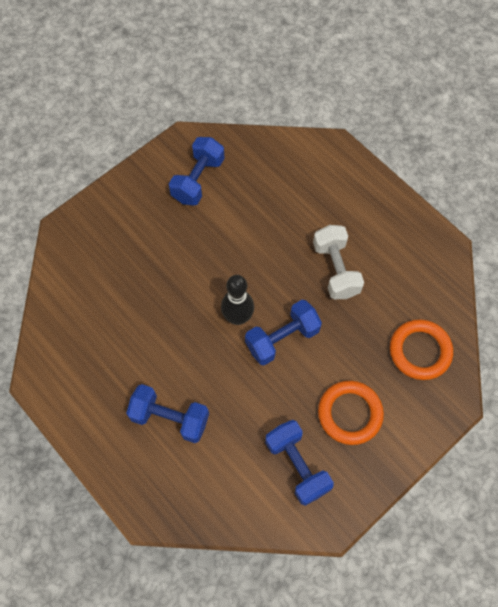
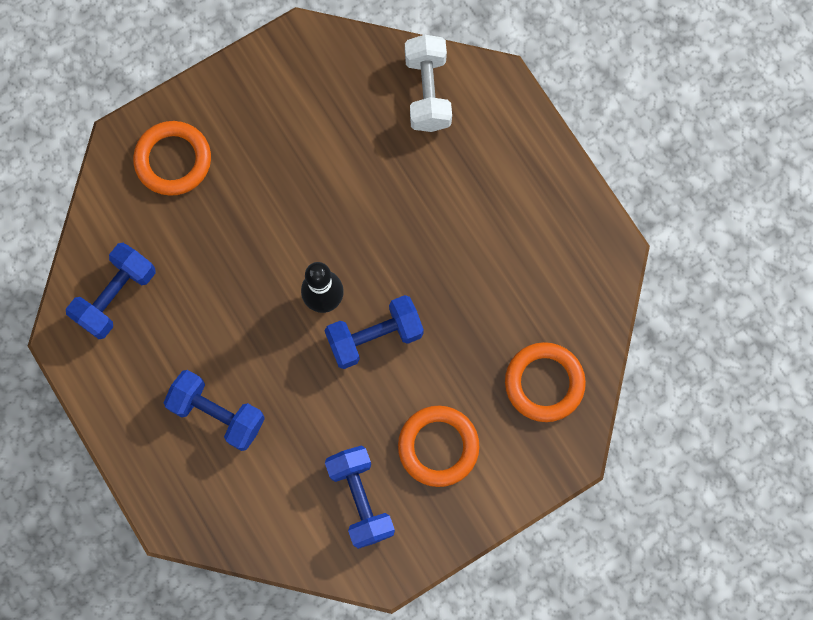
camera: 10 degrees right, 10 degrees up
blue dumbbell [169,137,225,205] -> blue dumbbell moved to [66,243,156,339]
white dumbbell [313,225,364,299] -> white dumbbell moved to [405,35,452,132]
none -> orange ring [133,121,211,196]

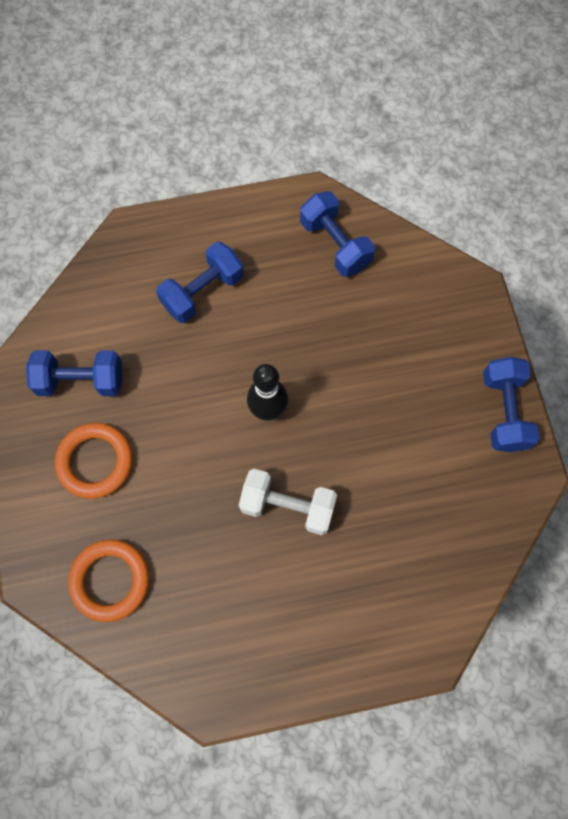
camera: 110 degrees right, 5 degrees down
orange ring [133,121,211,196] -> none
blue dumbbell [325,295,424,369] -> blue dumbbell moved to [483,357,540,452]
white dumbbell [405,35,452,132] -> white dumbbell moved to [239,469,337,535]

